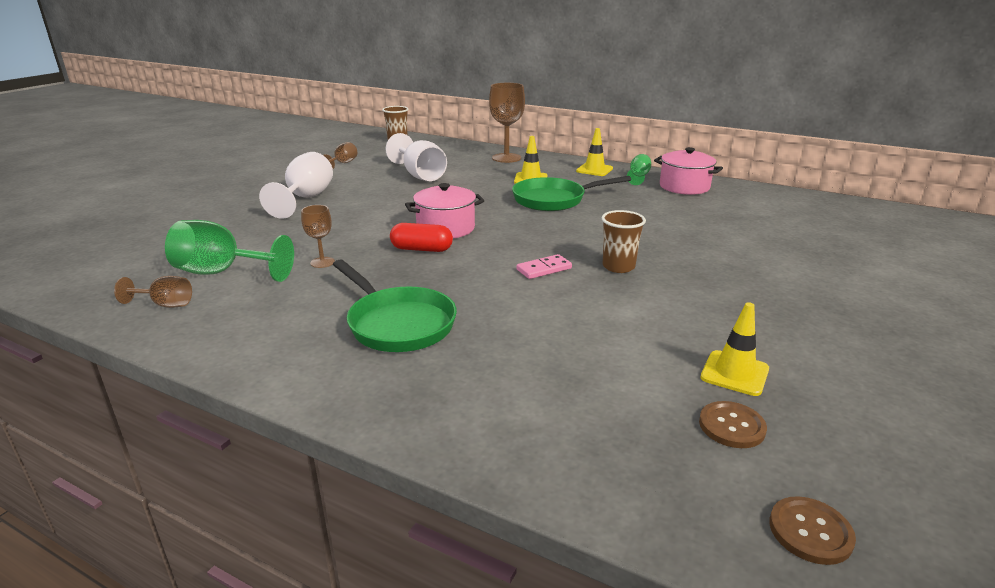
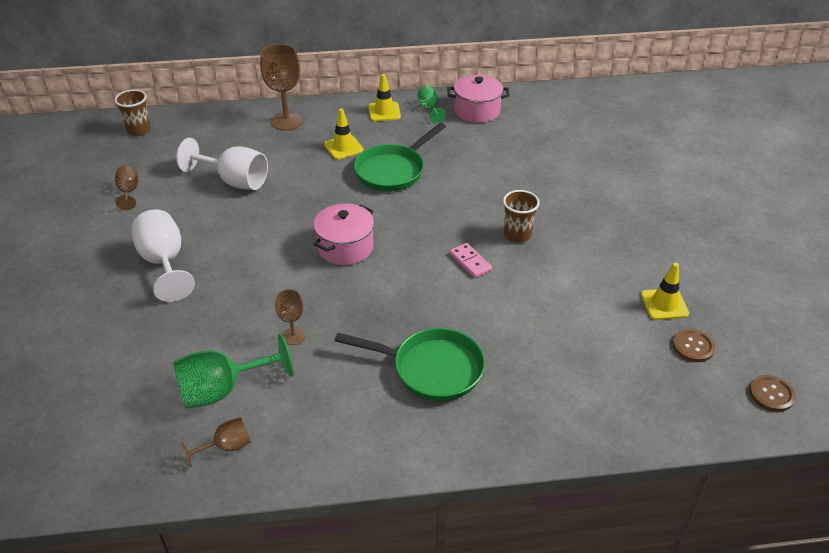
camera: 35 degrees left, 15 degrees up
red capsule [390,223,453,252] -> none
pink domino [516,254,572,279] -> pink domino turned 60 degrees counterclockwise [450,243,492,278]

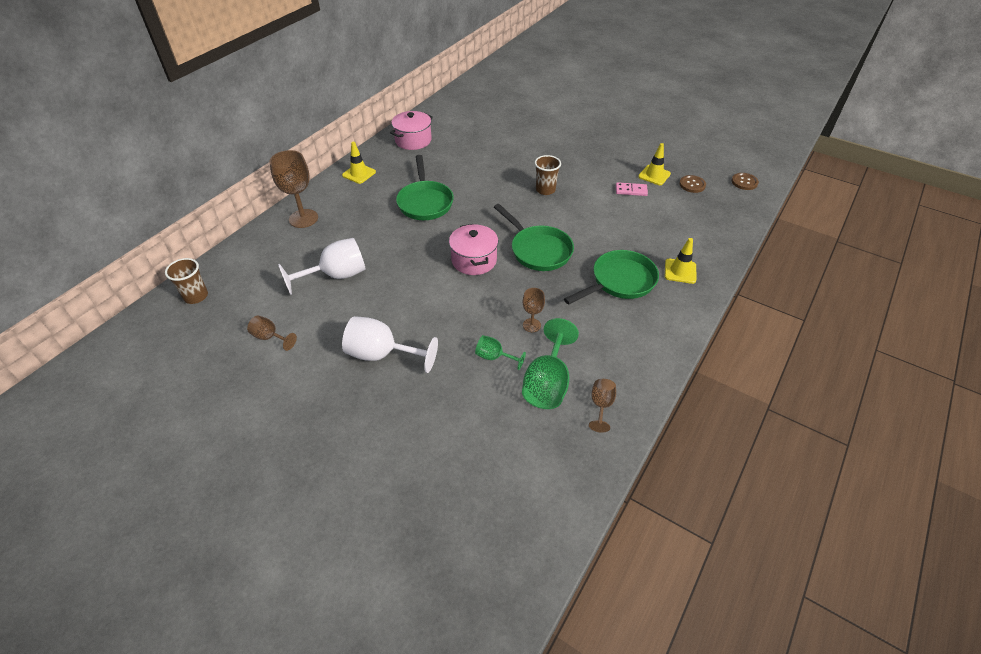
camera: 50 degrees left, 5 degrees up
yellow traffic cone [324,109,364,160] -> yellow traffic cone moved to [665,238,696,284]
green goblet [417,86,446,123] -> green goblet moved to [475,335,526,370]
pink domino [450,243,492,278] -> pink domino moved to [616,182,648,196]
none -> green pan [494,204,574,271]

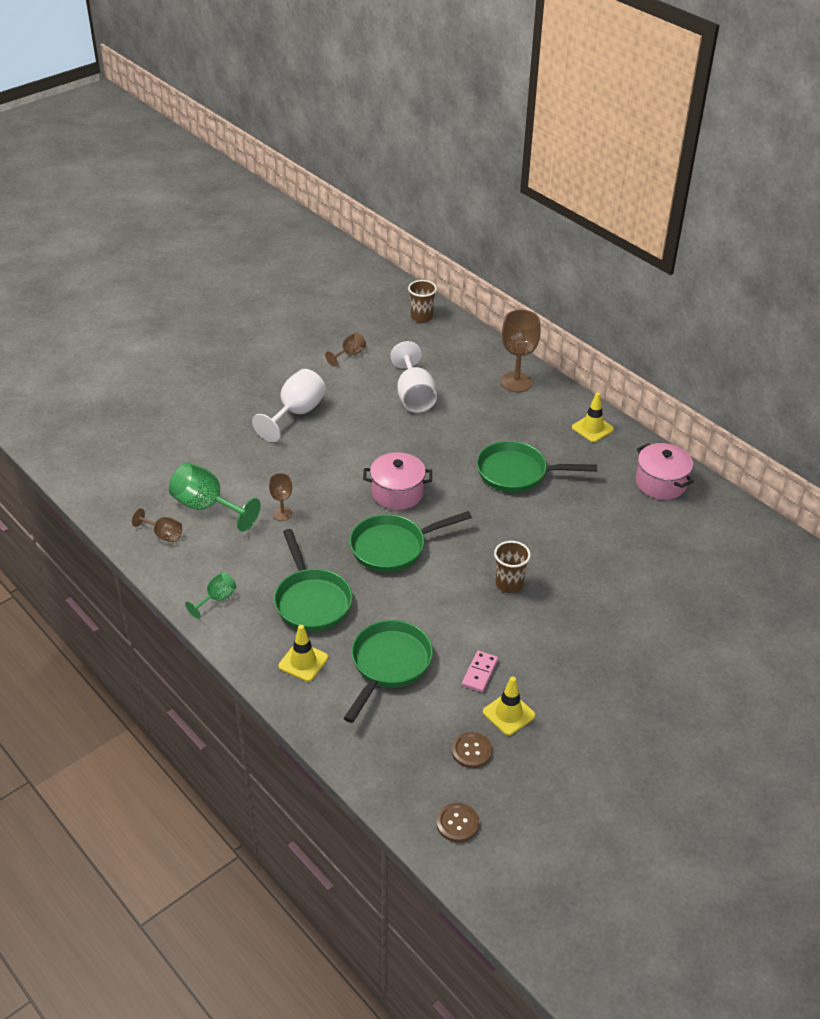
camera: 105 degrees right, 5 degrees down
green goblet [475,335,526,370] -> green goblet moved to [185,572,237,619]
none -> green pan [344,620,433,723]

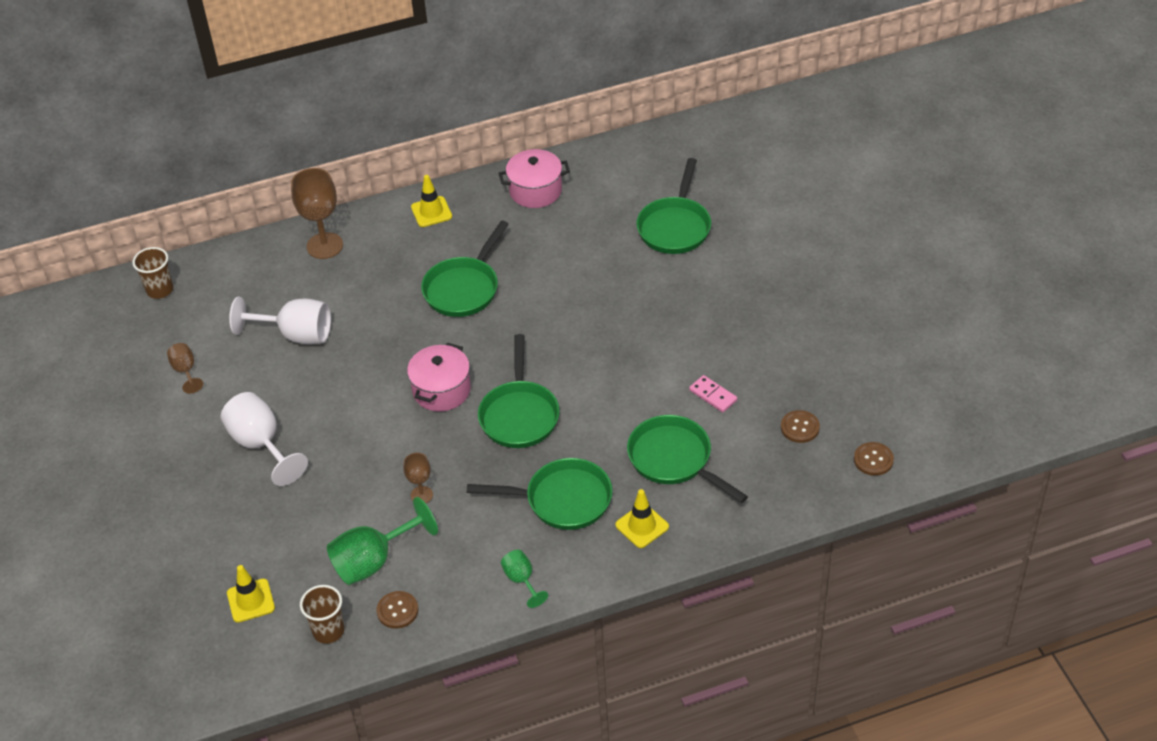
camera: 65 degrees left, 5 degrees up
brown goblet [132,508,182,542] -> brown button [376,591,418,629]
yellow traffic cone [483,677,535,735] -> yellow traffic cone moved to [227,565,275,622]
brown cup [494,541,531,593] -> brown cup moved to [300,585,344,644]
none -> green pan [636,158,711,254]

